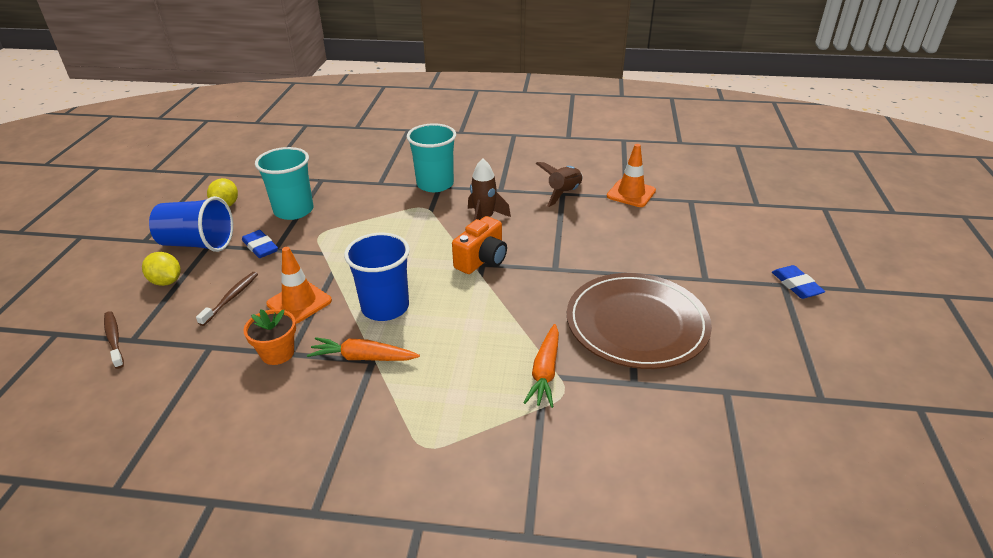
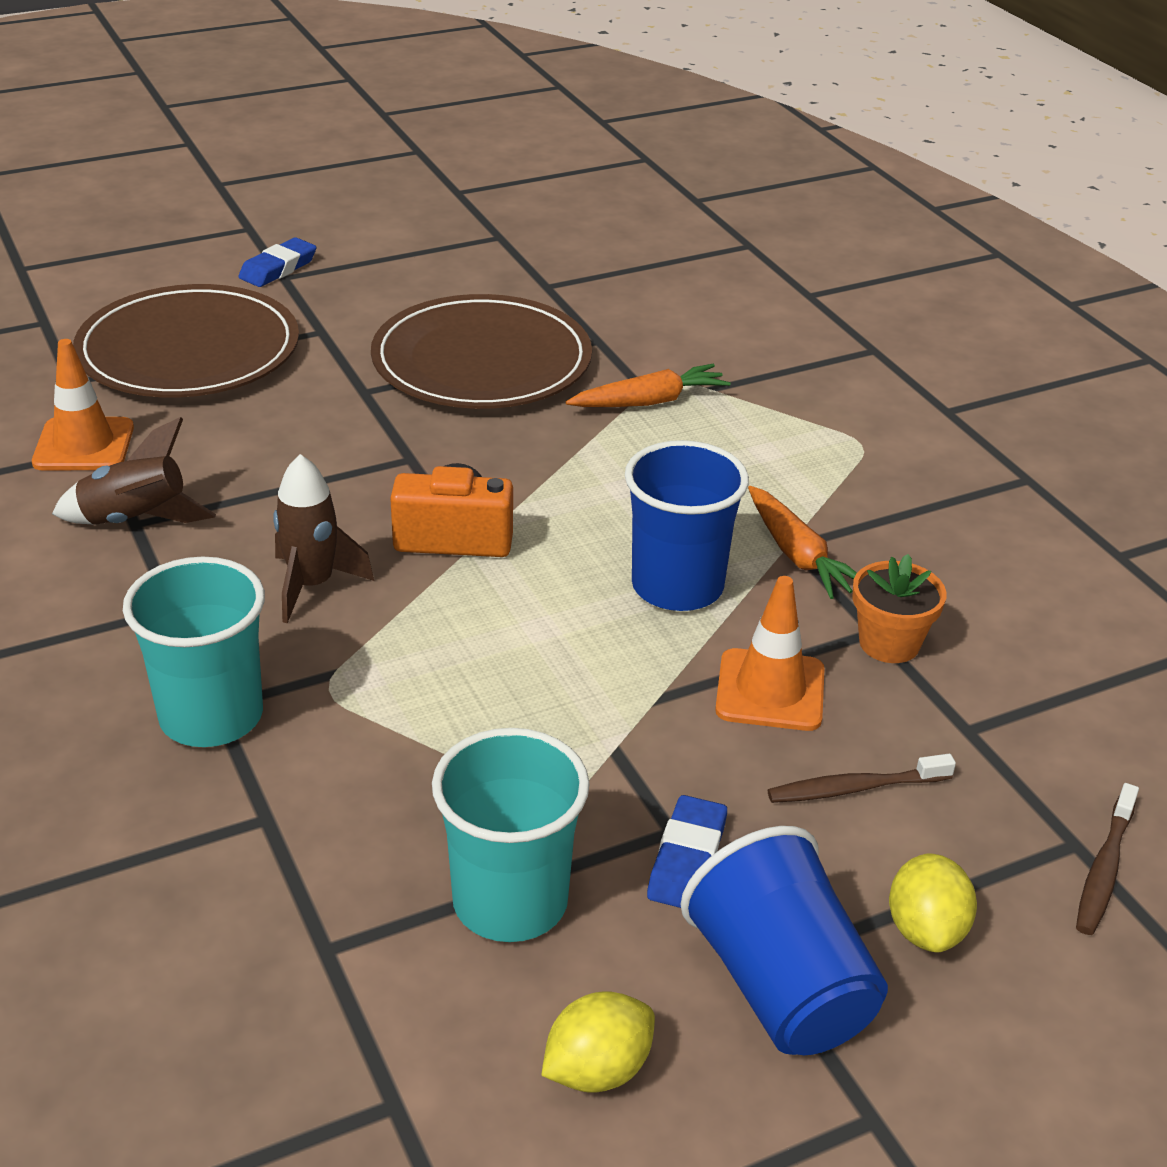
camera: 125 degrees left, 0 degrees up
none -> brown plate [73,284,299,397]

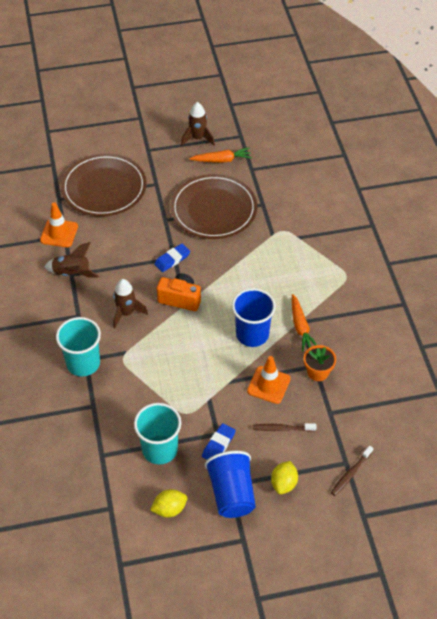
camera: 15 degrees right, 15 degrees up
blue eraser [238,237,317,287] -> blue eraser moved to [154,243,190,272]
orange carrot [566,364,731,407] -> orange carrot moved to [189,147,252,163]
none -> brown rocket [181,102,215,145]

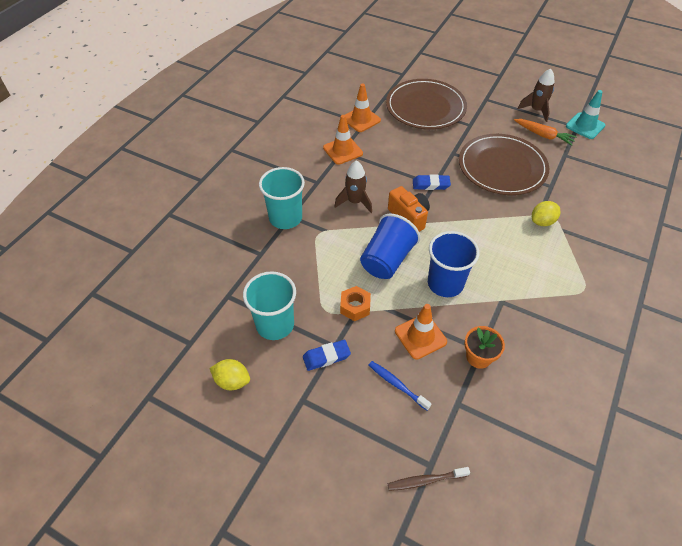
camera: 40 degrees right, 0 degrees up
brown rocket [44,242,99,278] -> orange traffic cone [323,115,363,165]
blue cup [205,451,256,518] -> blue cup moved to [360,214,420,279]
brown toothbrush [253,423,317,432] -> blue toothbrush [369,361,432,411]
yellow lemon [271,461,298,494] -> yellow lemon moved to [532,201,560,226]
orange carrot [292,294,317,352] -> none
none -> orange nut [340,286,371,321]
none -> turquoise traffic cone [566,90,605,139]

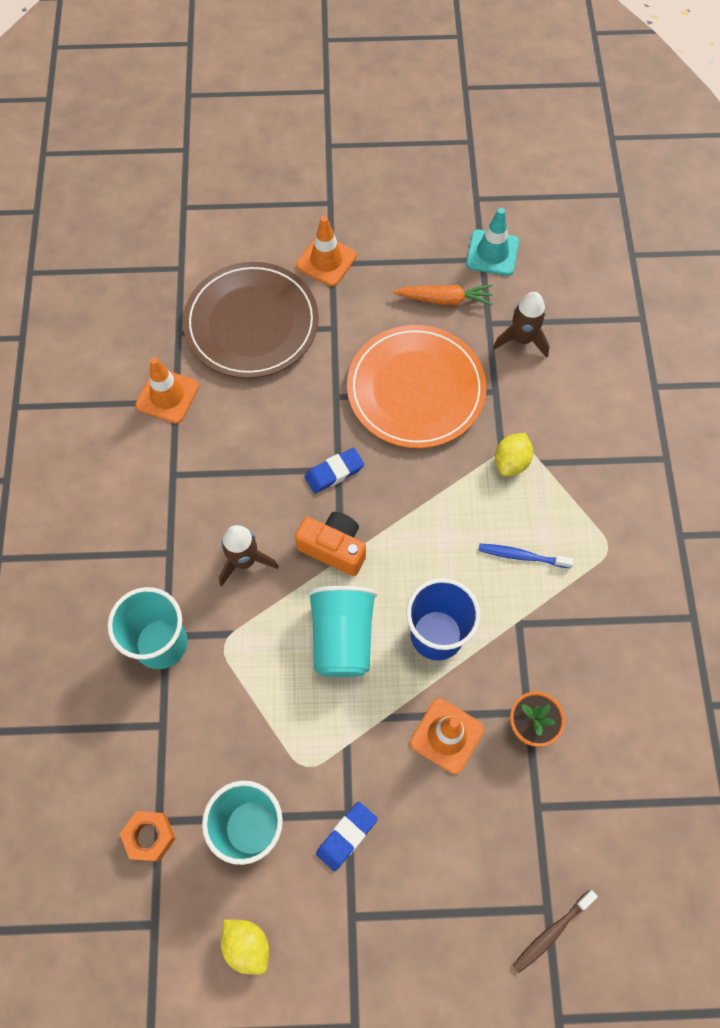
camera: 30 degrees left, 15 degrees up
yellow lemon [210,359,250,390] -> yellow lemon turned 60 degrees clockwise [221,919,269,975]
orange traffic cone [323,115,363,165] -> orange traffic cone moved to [296,216,357,286]
orange nut [340,286,371,321] -> orange nut moved to [120,811,176,862]
blue cup [360,214,420,279] -> turquoise cup [307,586,377,677]
blue toothbrush [369,361,432,411] -> blue toothbrush moved to [478,544,574,569]
brown plate [459,134,549,195] -> orange plate [347,325,486,448]
brown rocket [518,68,555,122] -> brown rocket moved to [493,292,550,358]

